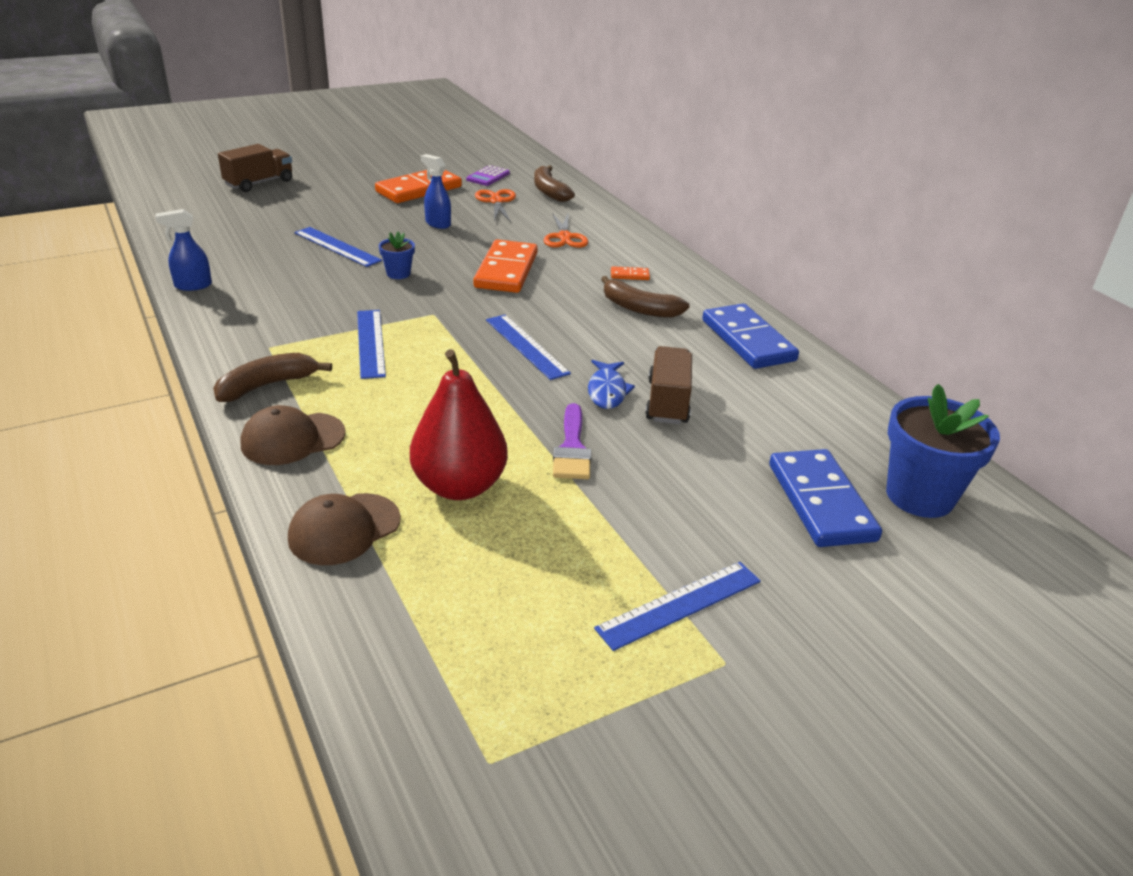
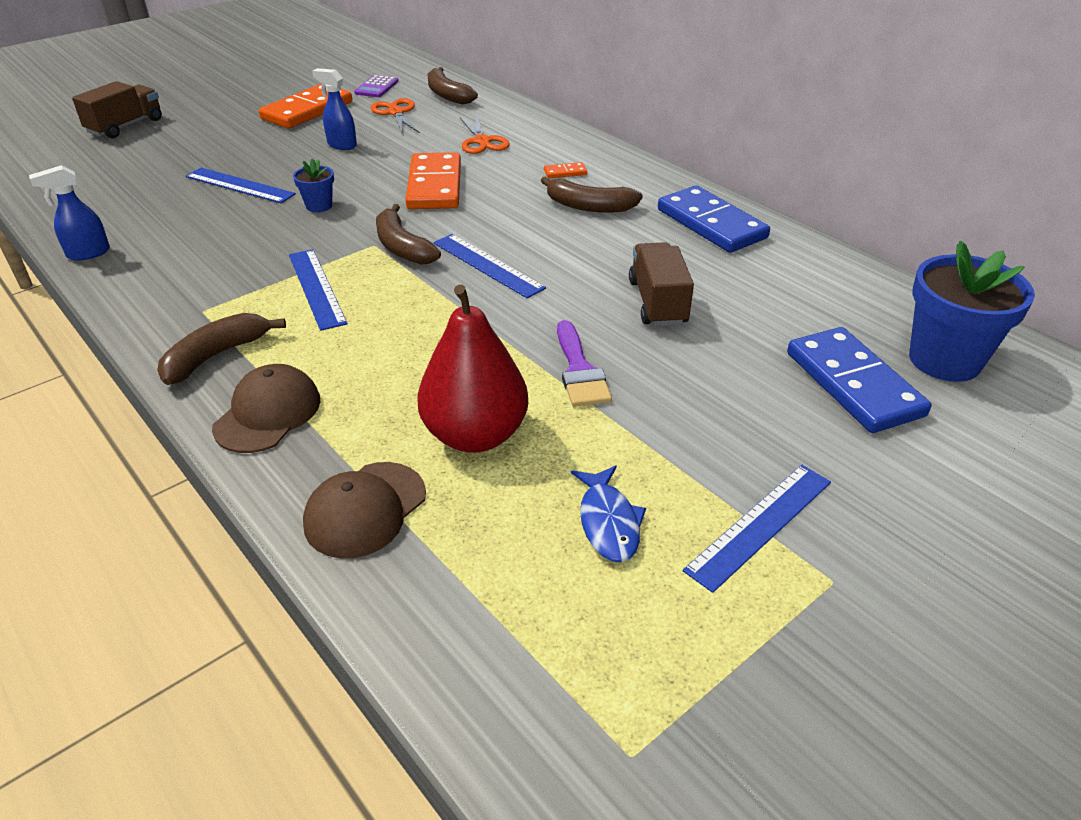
camera: 10 degrees left, 5 degrees up
brown cap [241,405,346,465] -> brown cap turned 150 degrees clockwise [212,364,320,453]
blue fish [588,360,635,409] -> blue fish moved to [571,465,646,562]
none -> brown banana [376,204,441,265]

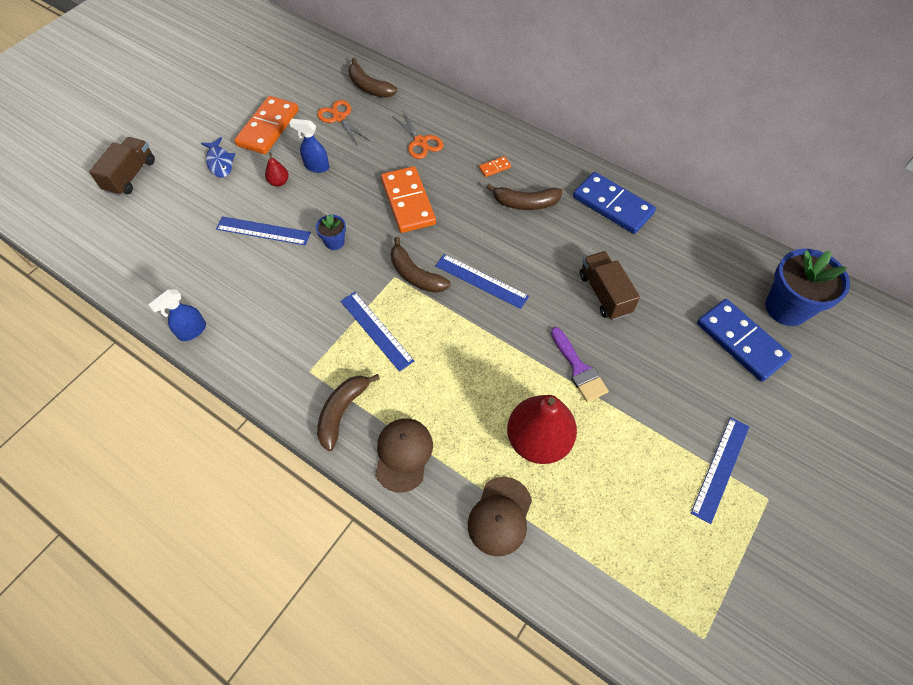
camera: 15 degrees left, 20 degrees up
purple calculator [354,75,399,97] -> none
blue fish [571,465,646,562] -> blue fish moved to [201,137,235,178]
none -> red pear [265,153,289,187]

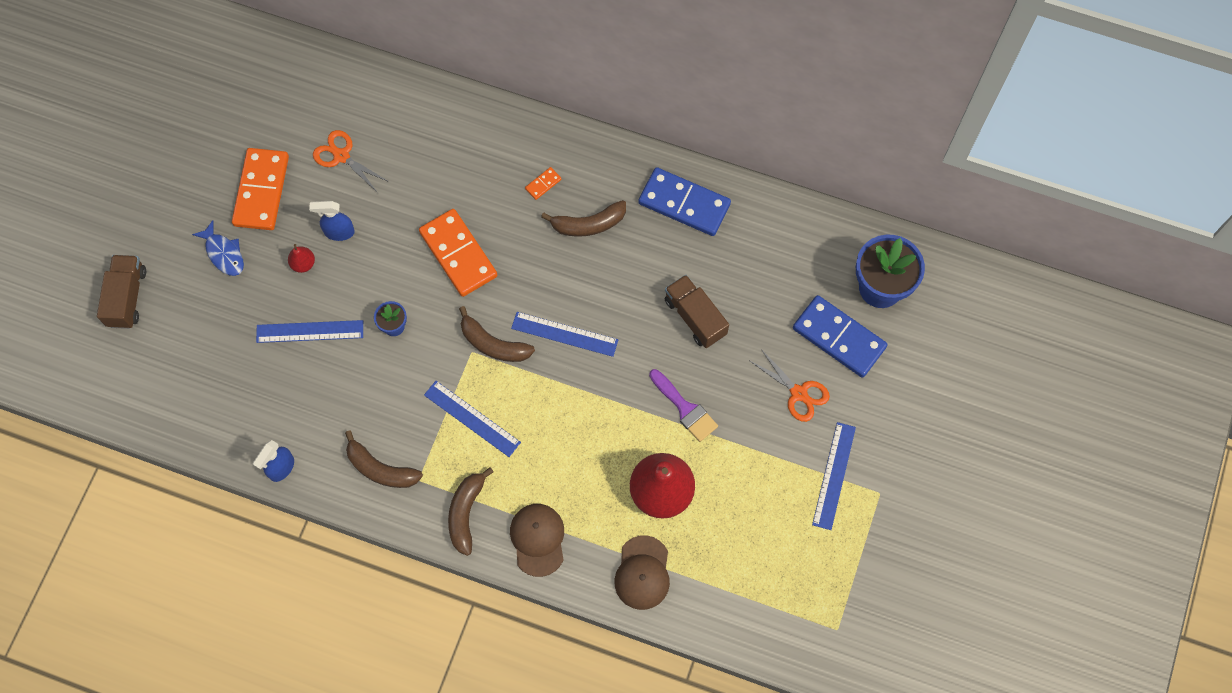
camera: 15 degrees left, 10 degrees up
brown banana [348,58,397,98] -> brown banana moved to [345,430,423,488]
orange scissors [392,110,443,159] -> orange scissors moved to [750,349,830,422]

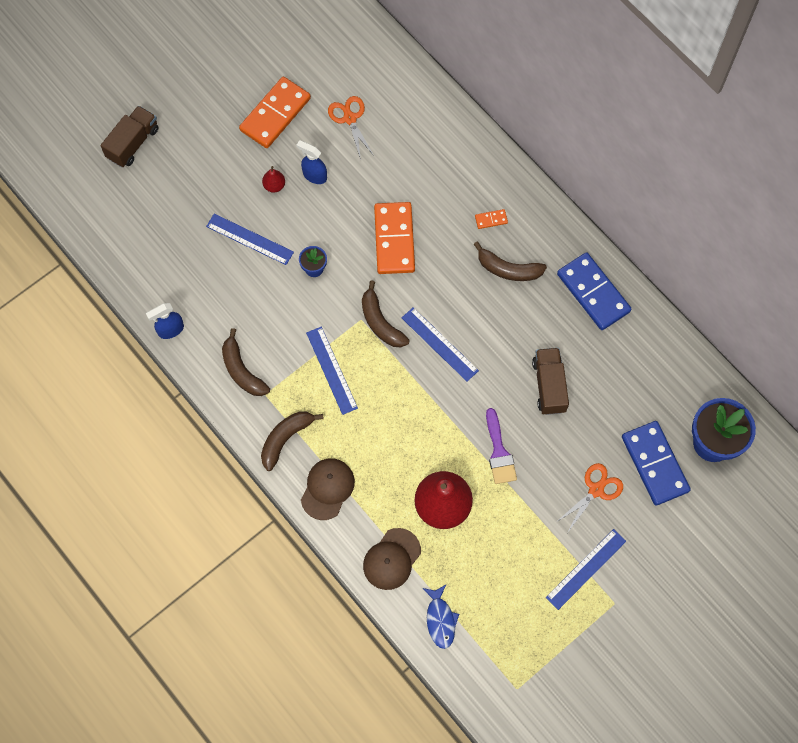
camera: 30 degrees right, 0 degrees up
blue fish [192,220,244,276] -> blue fish moved to [423,585,459,649]
orange scissors [750,349,830,422] -> orange scissors turned 120 degrees counterclockwise [555,463,623,532]

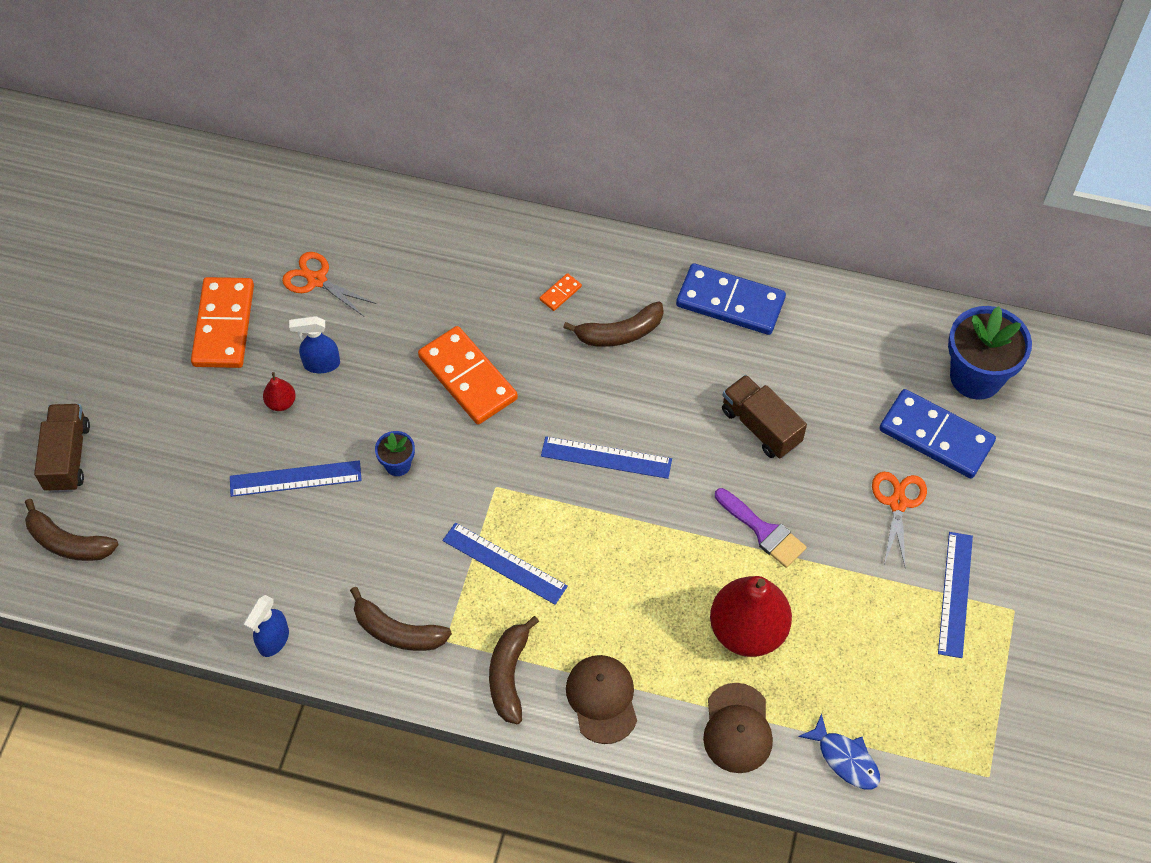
camera: 35 degrees left, 10 degrees down
brown banana [362,280,410,347] -> brown banana moved to [25,499,119,561]

